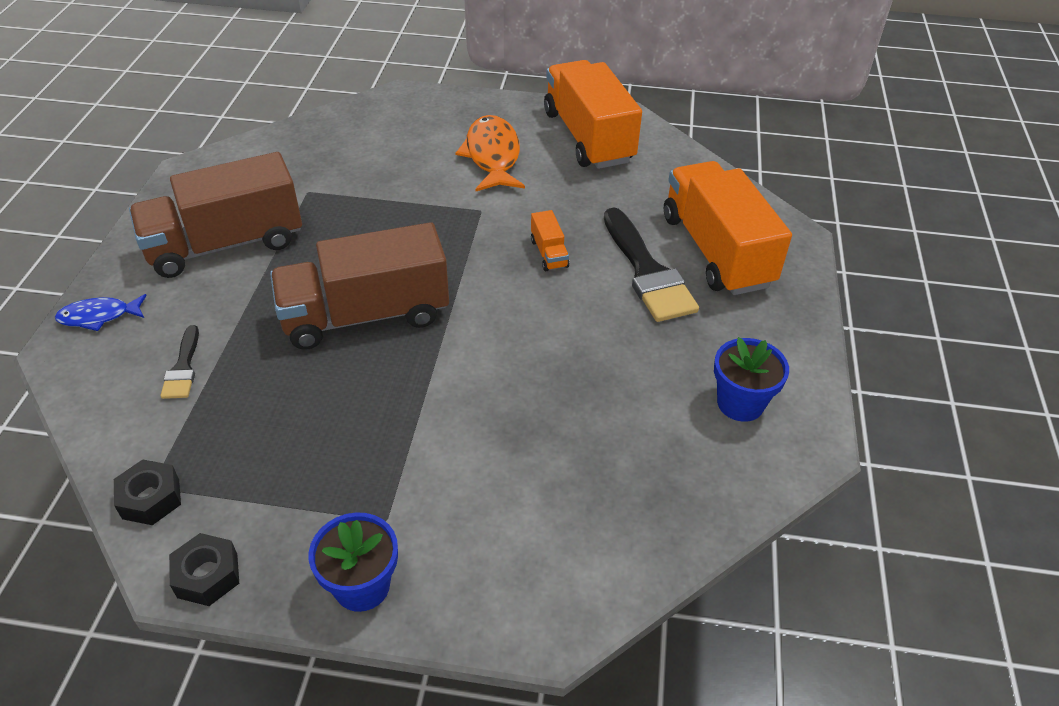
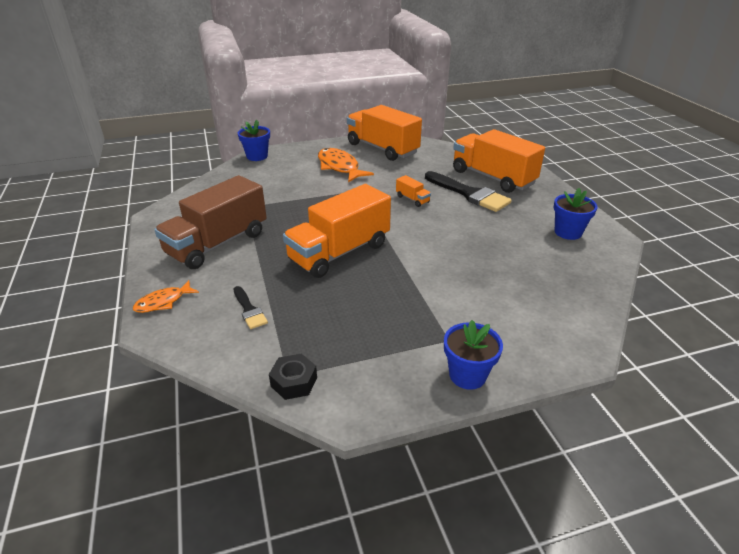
camera: 25 degrees left, 10 degrees down
blue fish [55,294,147,331] -> orange fish [133,280,199,313]
black nut [169,533,239,606] -> none
brown truck [270,222,449,350] -> orange truck [283,184,391,278]
none -> blue flower pot [238,120,270,161]

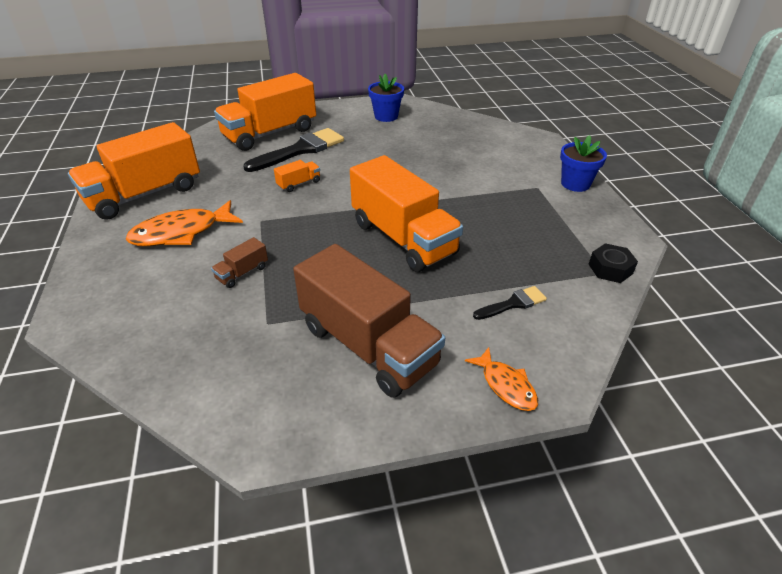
camera: 85 degrees left, 5 degrees up
blue flower pot [238,120,270,161] -> none
none -> brown truck [211,237,268,288]

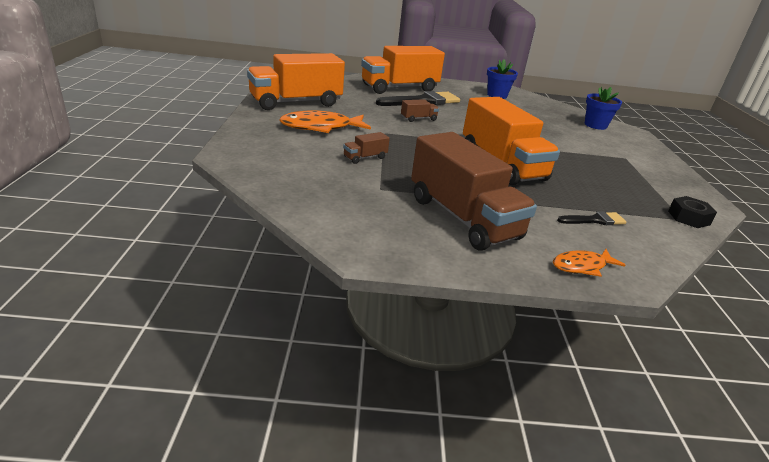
camera: 10 degrees right, 10 degrees down
orange truck [274,160,320,192] -> brown truck [401,99,439,122]
orange fish [465,347,538,411] -> orange fish turned 90 degrees clockwise [553,249,625,277]
blue flower pot [560,135,607,192] -> blue flower pot moved to [585,87,622,130]

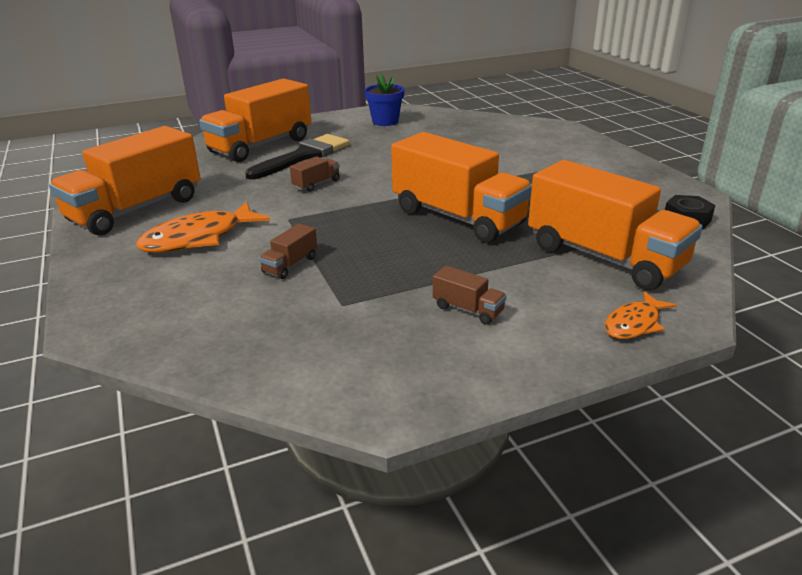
camera: 20 degrees left, 0 degrees up
brown truck [411,132,537,251] -> brown truck [433,266,507,325], size x0.40
black brush [557,211,627,225] -> orange truck [528,160,703,290]
blue flower pot [585,87,622,130] -> none

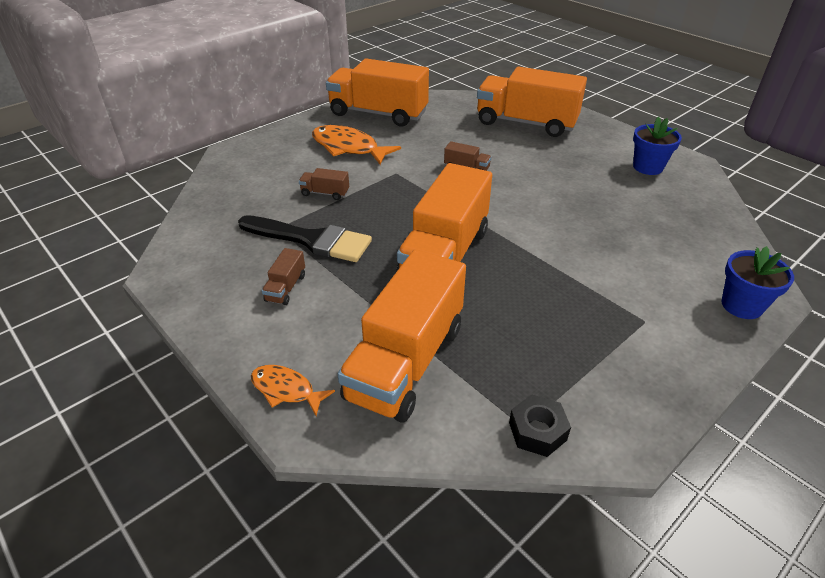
camera: 70 degrees right, 10 degrees up
black brush [245,134,350,179] -> black brush moved to [238,215,372,262]
none -> blue flower pot [721,246,794,319]

